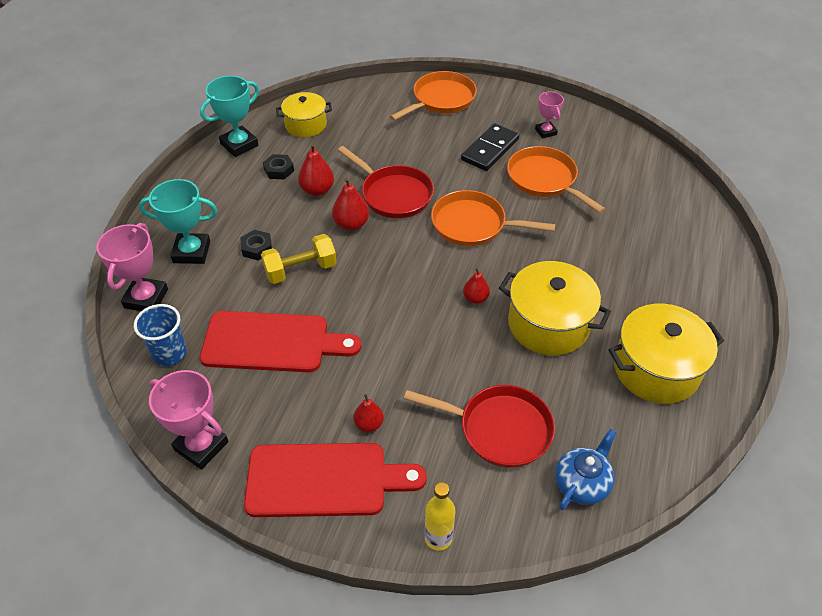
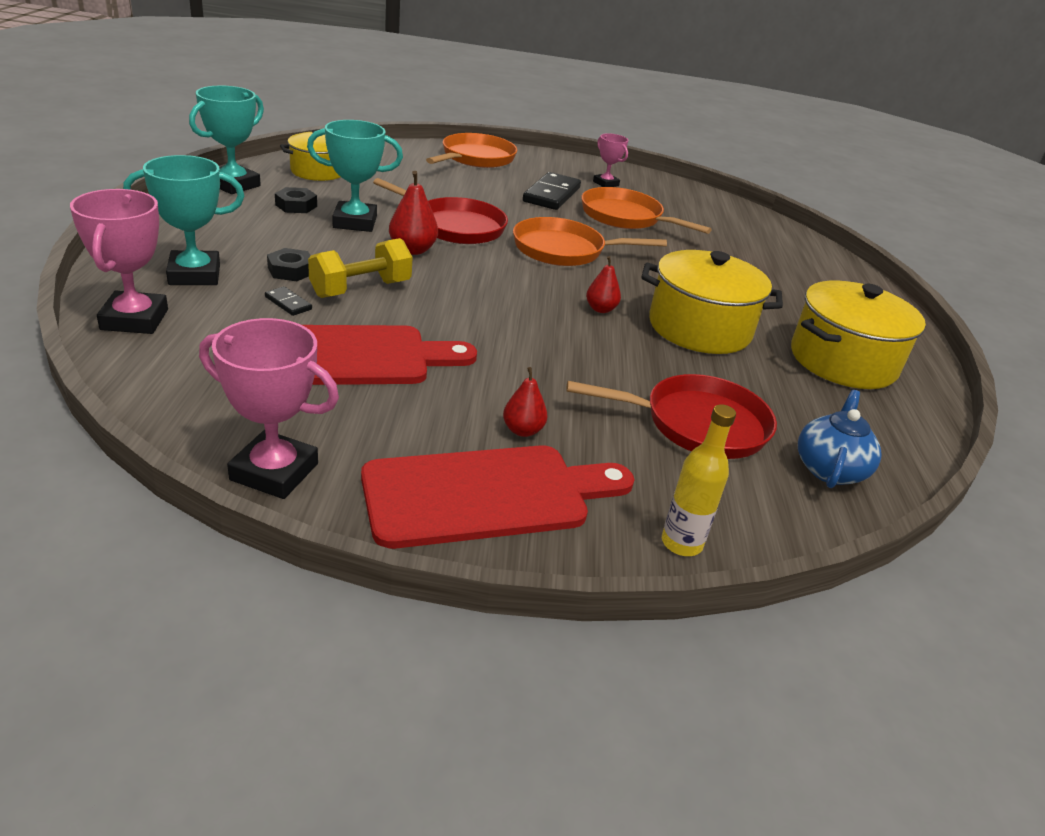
camera: 20 degrees left, 15 degrees down
blue cup [134,304,187,366] -> none
red pear [298,143,334,196] -> turquoise trophy [307,120,403,232]
none -> black domino [265,286,312,316]

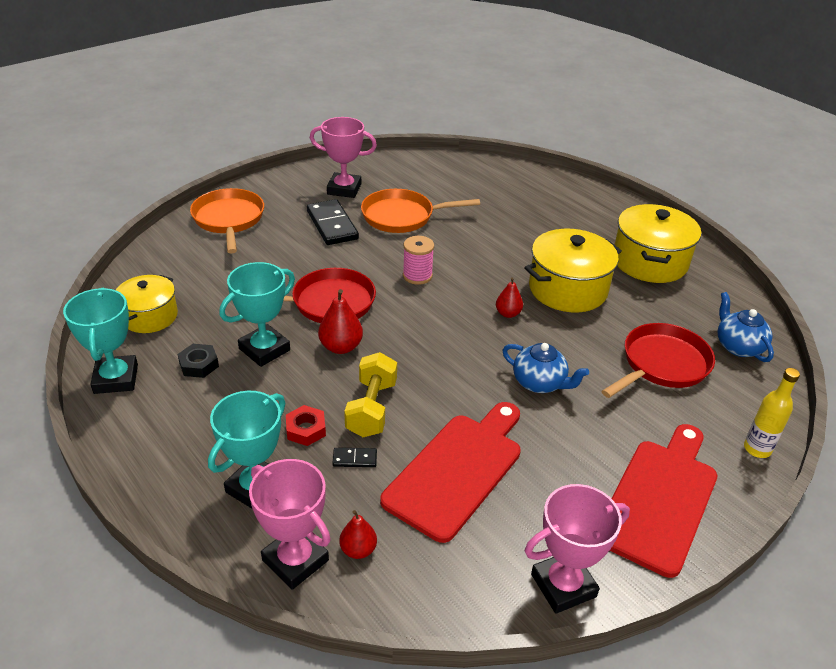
camera: 40 degrees left, 5 degrees up
black nut [267,248,311,281] -> red nut [286,405,326,446]
red pear [503,367,548,437] -> red pear moved to [339,510,377,559]
orange pan [513,217,667,266] -> pink spool [403,236,434,285]
pink trophy [593,133,628,187] -> pink trophy [310,117,377,198], size x1.66
none -> blue teapot [502,343,589,393]

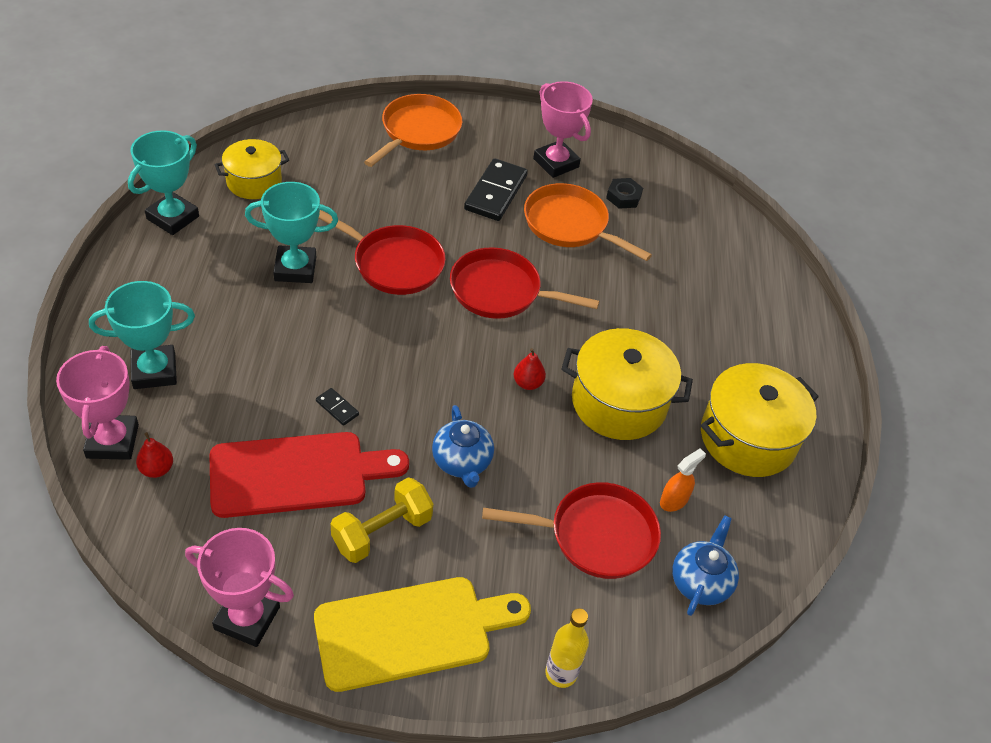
camera: 40 degrees right, 10 degrees up
black nut [177,344,219,378] -> black nut moved to [606,178,643,209]
red nut [286,405,326,446] -> none
red pear [318,289,363,354] -> none
black domino [332,448,377,467] -> black domino moved to [316,388,359,426]
yellow dumbbell [344,352,397,437] -> yellow dumbbell moved to [331,477,433,563]
pink spool [403,236,434,285] -> red pan [450,247,599,319]
red cutting board [610,424,717,578] -> yellow cutting board [314,577,531,692]
none -> orange spray bottle [660,448,706,512]

